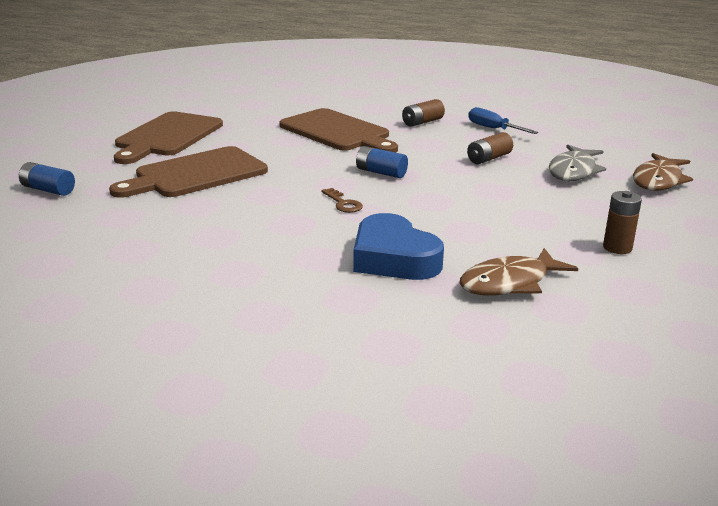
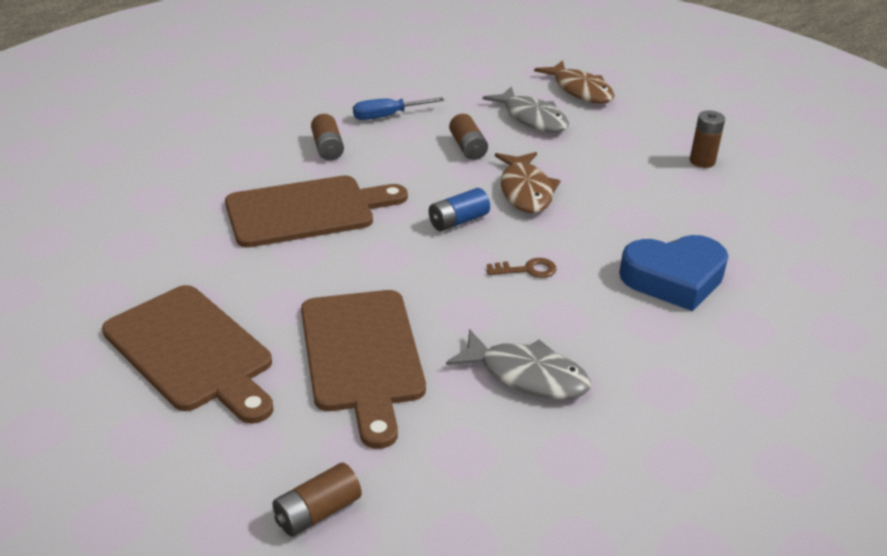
camera: 65 degrees left, 10 degrees up
blue battery [19,162,75,196] -> brown battery [273,463,362,537]
brown fish [459,248,578,295] -> brown fish moved to [495,152,561,213]
none -> grey fish [446,329,591,399]

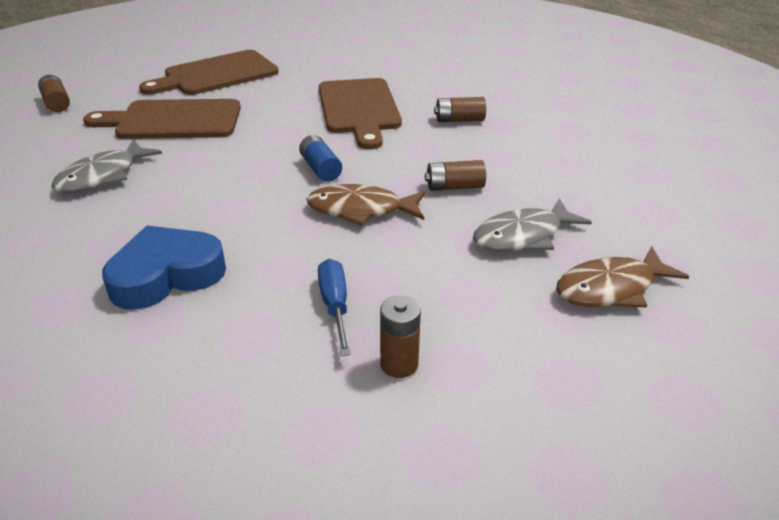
camera: 100 degrees right, 0 degrees up
blue screwdriver [353,97,444,120] -> blue screwdriver moved to [318,259,350,356]
brown key [487,258,557,278] -> none
blue heart [619,235,729,311] -> blue heart turned 60 degrees clockwise [102,225,226,310]

